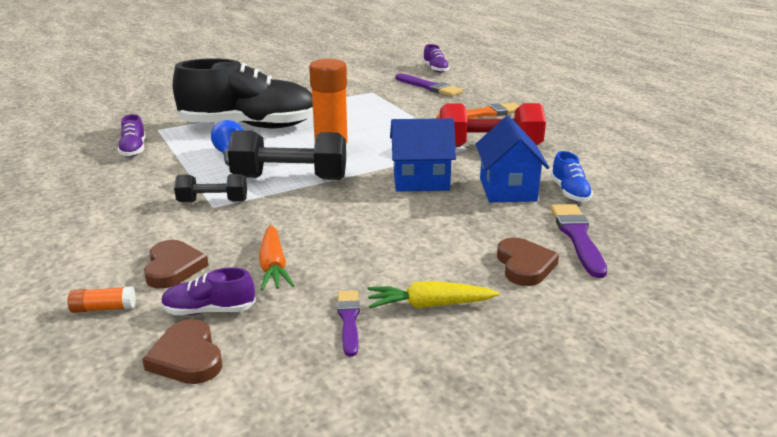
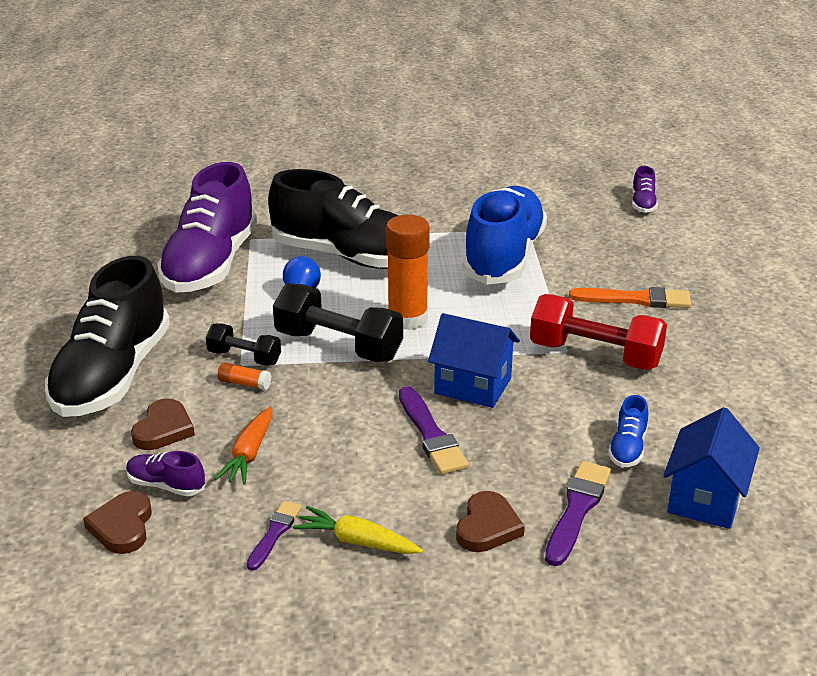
camera: 25 degrees right, 5 degrees up
orange glue stick [68,286,136,313] -> orange glue stick moved to [218,362,271,390]
purple shoe [117,114,146,157] -> purple shoe [157,162,257,293], size x2.48
purple brush [395,73,463,97] -> purple brush moved to [399,386,469,474]
blue house [475,116,550,202] -> blue house moved to [663,407,760,529]
none -> black shoe [45,256,170,417]
none -> blue shoe [462,186,547,285]

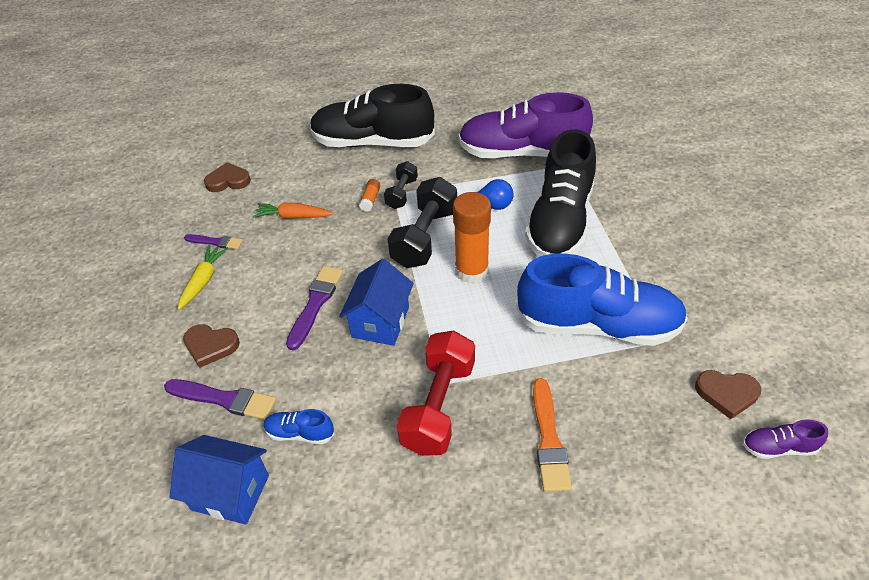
camera: 85 degrees right, 15 degrees up
purple shoe [126,451,205,496] -> none
brown heart [131,398,195,450] -> brown heart moved to [695,370,761,419]
purple brush [399,386,469,474] -> purple brush turned 135 degrees clockwise [286,266,343,350]

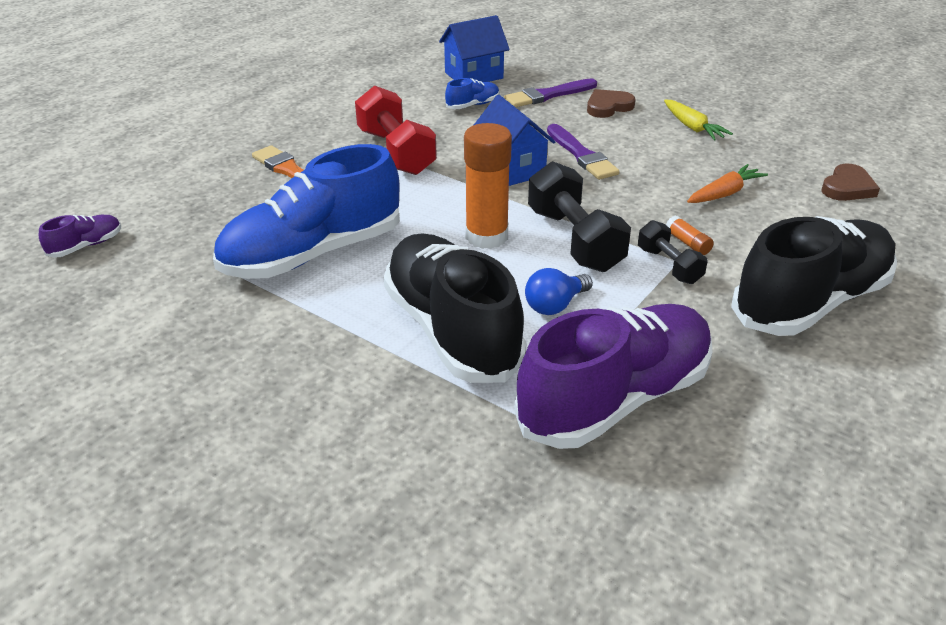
camera: 135 degrees right, 10 degrees down
purple brush [184,234,243,250] -> none
brown heart [695,370,761,419] -> none

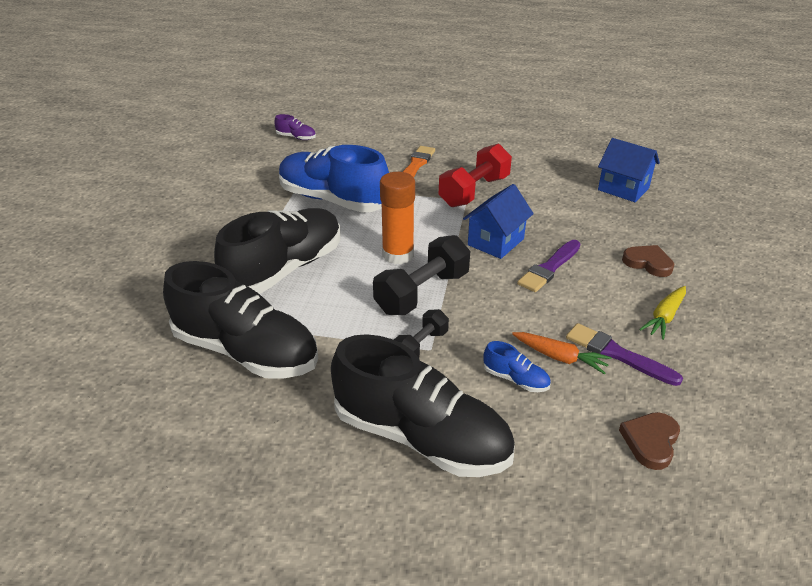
camera: 65 degrees right, 0 degrees up
blue shoe [445,78,499,109] -> blue shoe moved to [484,341,551,392]
purple brush [504,78,597,107] -> purple brush moved to [566,323,683,386]
purple shoe [514,304,712,449] -> black shoe [163,261,319,379]
blue light bulb [525,268,593,315] -> none
orange glue stick [666,216,714,255] -> none
brown heart [821,163,880,201] -> brown heart turned 105 degrees clockwise [619,412,680,470]

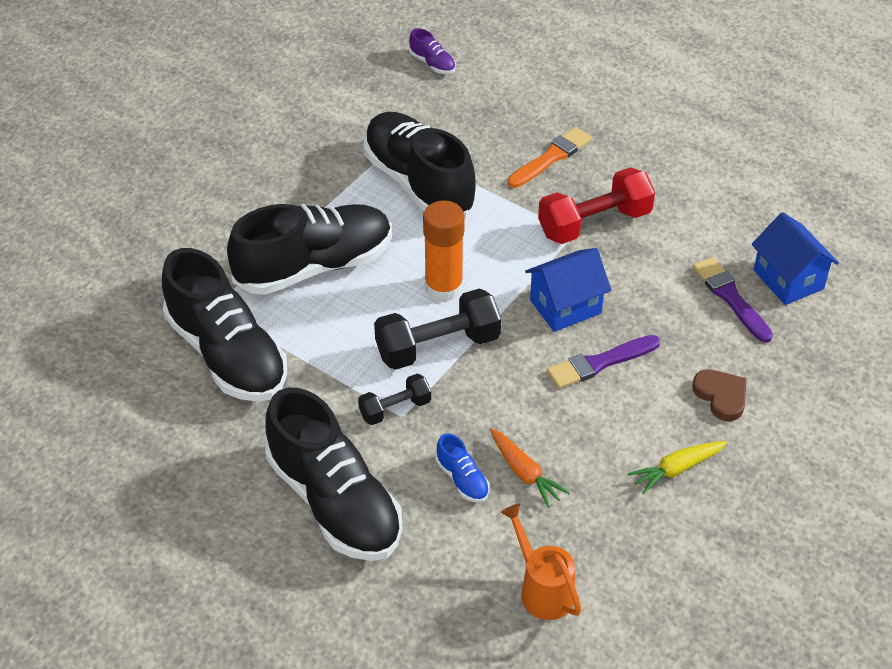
camera: 25 degrees right, 10 degrees up
blue shoe [279,145,389,212] -> black shoe [364,112,477,219]
purple brush [566,323,683,386] -> purple brush moved to [693,257,773,343]
brown heart [619,412,680,470] -> orange watering can [501,503,581,620]

